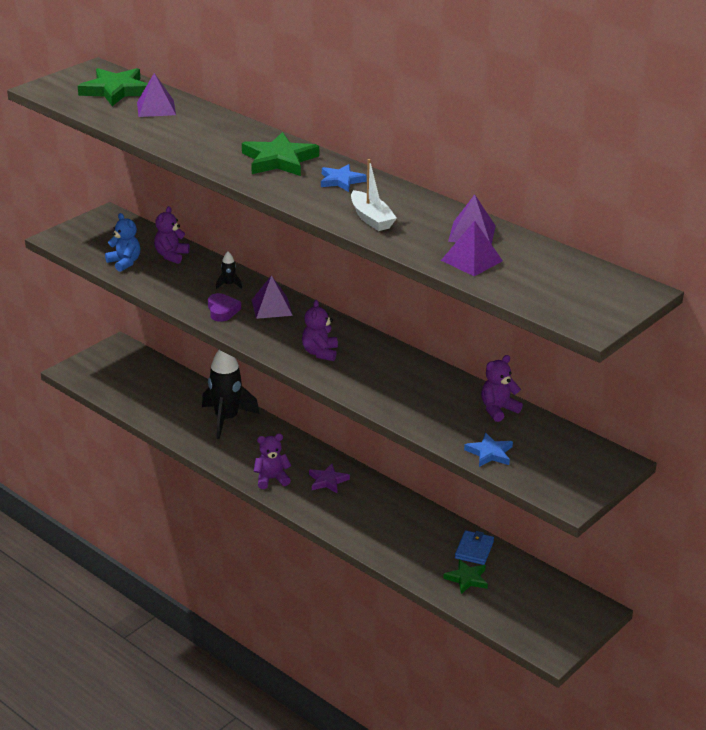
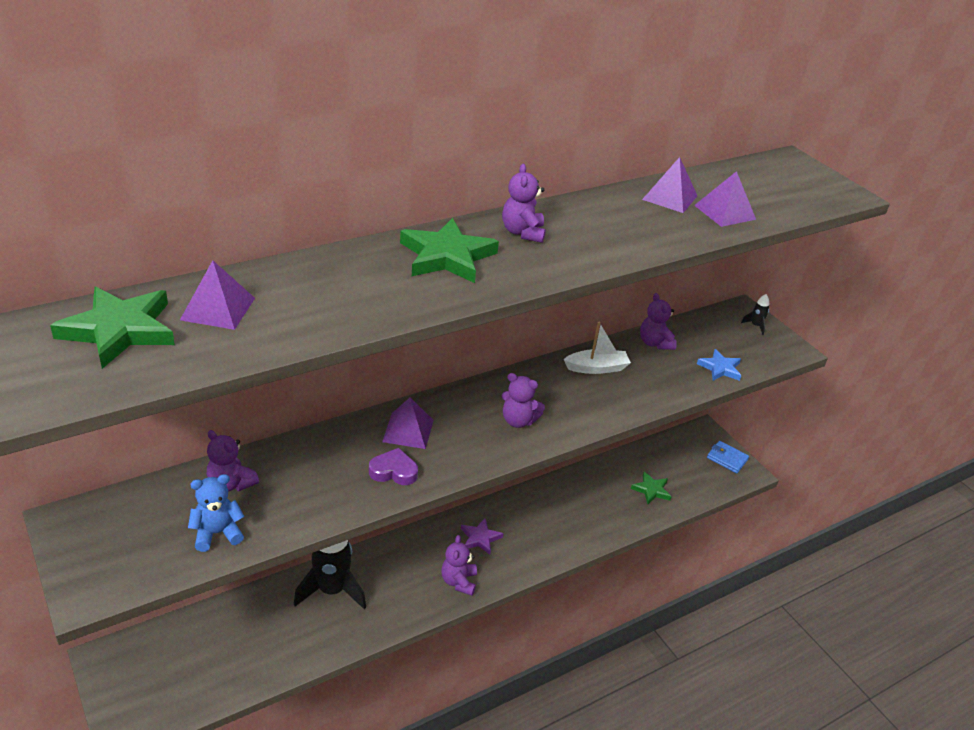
camera: 75 degrees left, 5 degrees up
black rocket [216,252,242,289] -> black rocket moved to [741,294,769,335]
blue star [321,164,367,192] -> purple teddy bear [502,164,546,243]
white boat [351,159,397,231] -> white boat moved to [564,322,631,374]
blue wallet [455,531,494,565] -> blue wallet moved to [707,441,749,473]

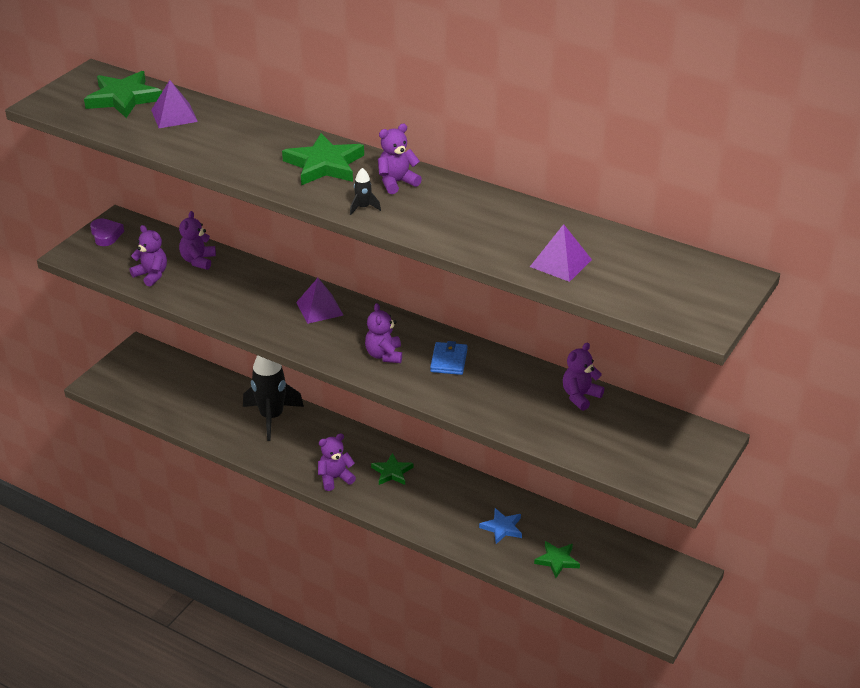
camera: 65 degrees right, 0 degrees up
blue teddy bear [188,474,244,552] -> purple teddy bear [130,225,167,286]
purple heart [369,448,418,485] -> purple heart moved to [90,218,124,246]
purple star [461,518,504,555] -> green star [371,453,413,485]
white boat [564,322,631,374] -> none
purple pyramid [642,157,697,213] -> none
blue star [697,349,741,381] -> blue star moved to [479,508,522,544]
blue wallet [707,441,749,473] -> blue wallet moved to [430,341,468,375]
black rocket [741,294,769,335] -> black rocket moved to [350,168,381,215]

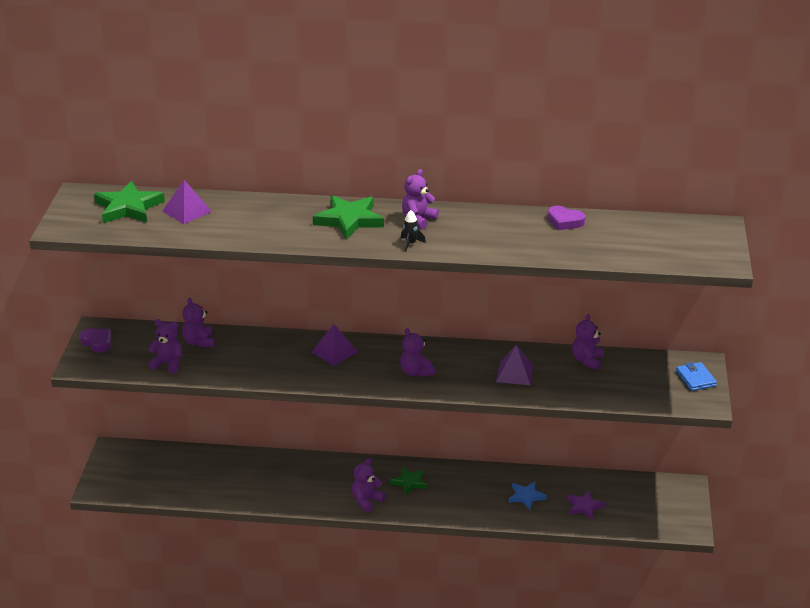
camera: 25 degrees left, 5 degrees down
black rocket [243,355,304,441] -> none
blue wallet [430,341,468,375] -> blue wallet moved to [676,362,717,391]
purple pyramid [530,224,592,282] -> purple pyramid moved to [496,345,533,385]
green star [534,541,580,578] -> purple star [567,490,605,520]
none -> purple heart [548,206,585,230]

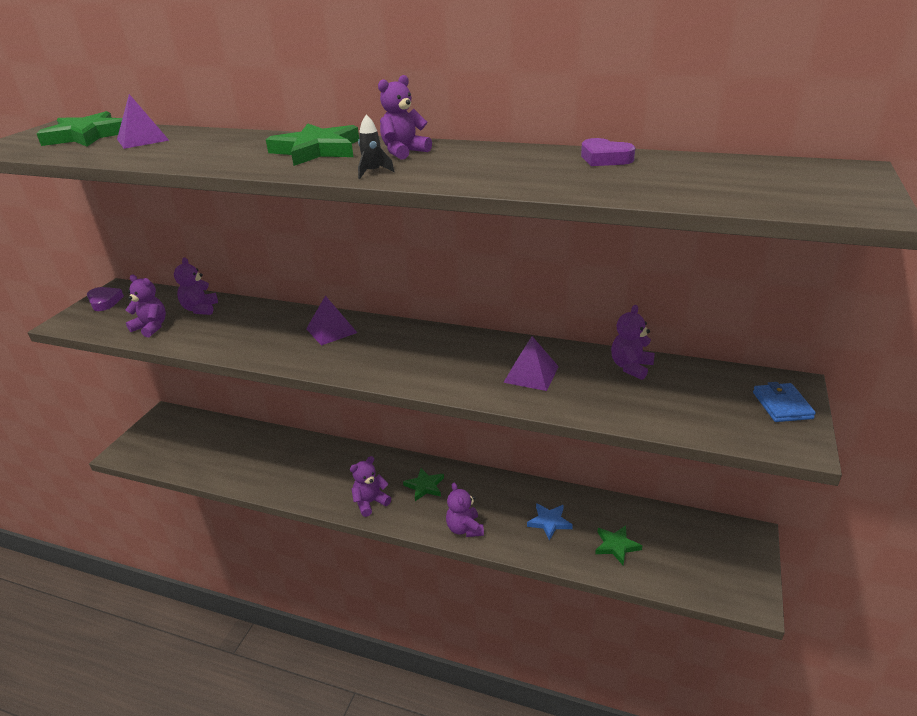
camera: 15 degrees right, 0 degrees up
purple teddy bear [400,328,435,377] -> purple teddy bear moved to [446,483,484,537]
purple star [567,490,605,520] -> green star [595,526,643,565]

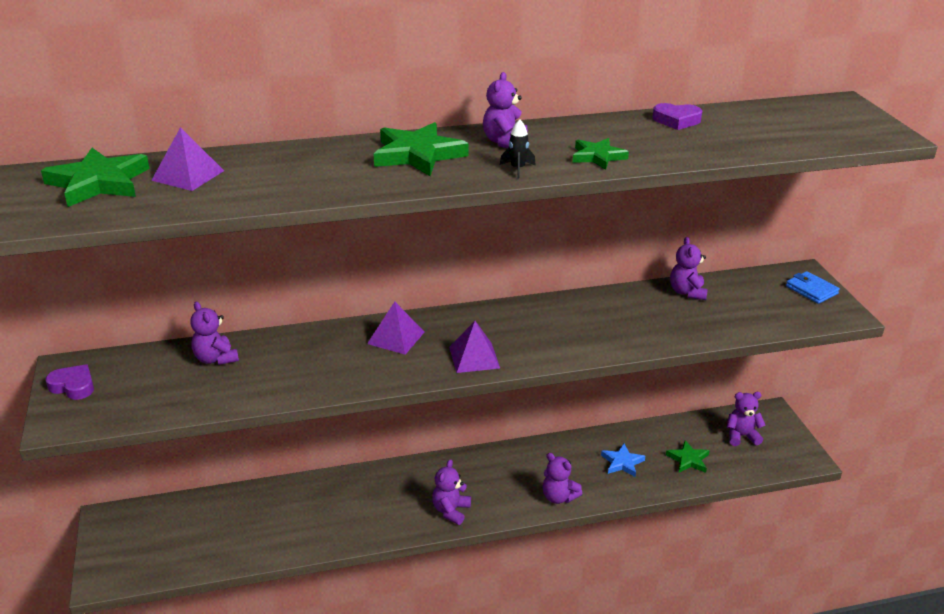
camera: 35 degrees left, 0 degrees up
purple teddy bear [125,275,166,337] -> purple teddy bear moved to [727,392,766,446]
green star [403,468,444,501] -> green star moved to [573,138,629,170]
purple pyramid [503,336,559,391] -> purple pyramid moved to [449,321,500,373]

